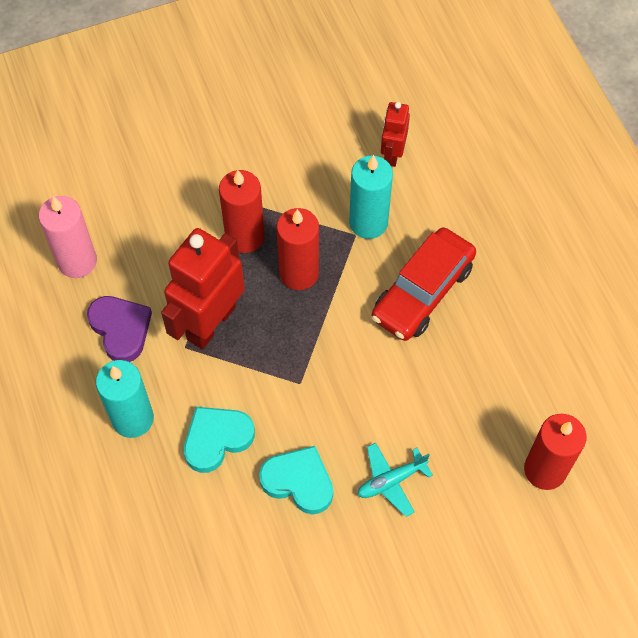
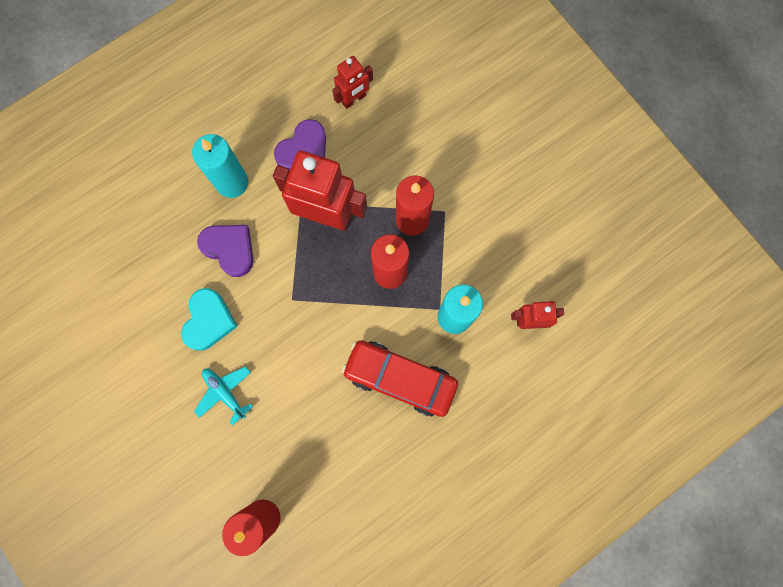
camera: 75 degrees right, 15 degrees up
pink candle [39,196,97,278] -> red robot [332,56,373,109]
turquoise heart [184,407,255,473] -> purple heart [197,225,254,277]

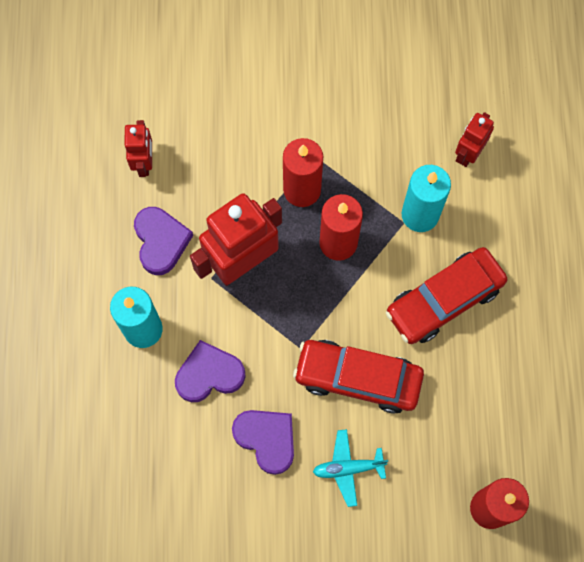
camera: 55 degrees left, 5 degrees down
turquoise heart [181,288,238,351] -> purple heart [232,410,294,475]
none -> red car [293,340,424,414]

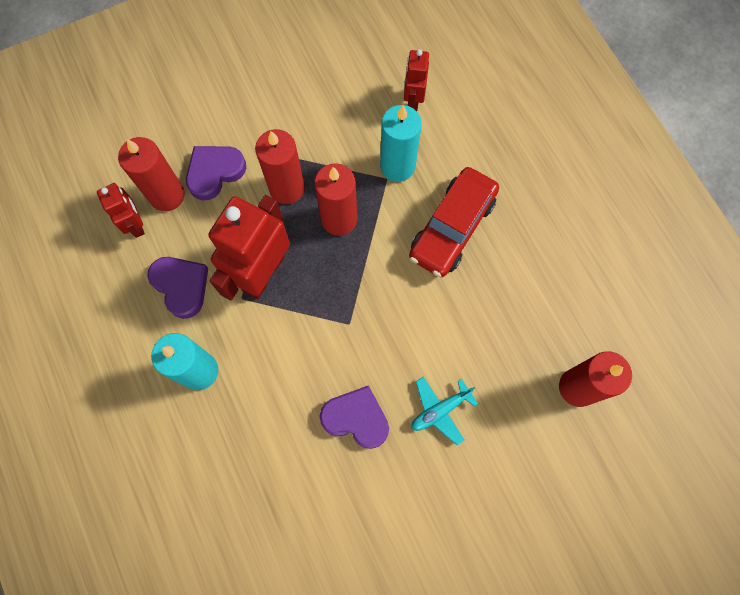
camera: 25 degrees left, 0 degrees up
purple heart [175,340,245,402] -> purple heart moved to [186,146,246,201]
red car [293,340,424,414] -> none
none -> red candle [118,137,185,211]

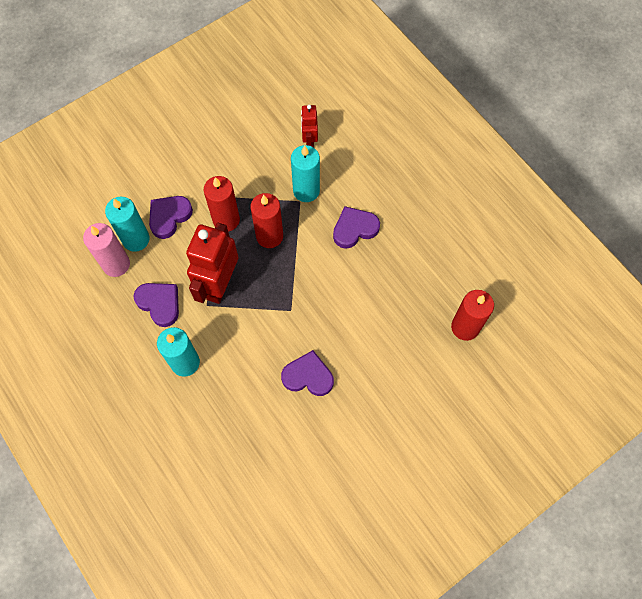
camera: 10 degrees left, 5 degrees down
red robot [97,183,145,238] -> pink candle [83,223,130,277]
red candle [118,137,185,211] -> turquoise candle [105,197,150,252]
red car [409,167,499,277] -> purple heart [333,206,380,249]
turquoise plane [411,377,478,445] -> none

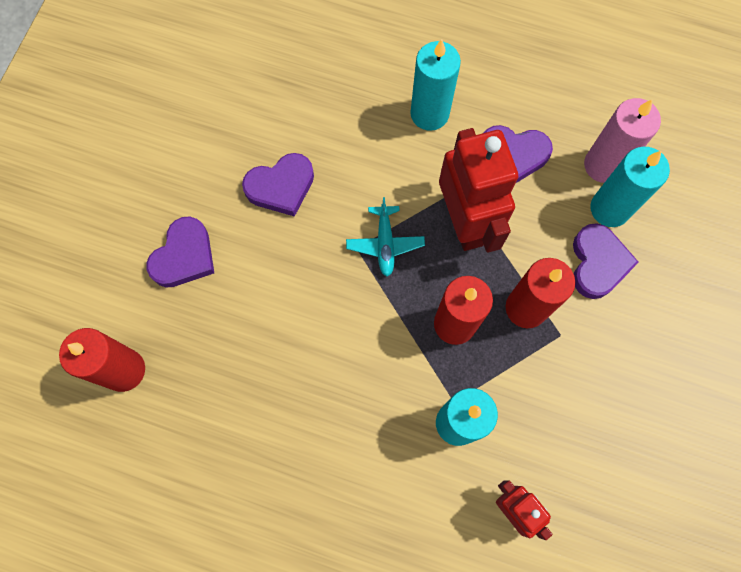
camera: 145 degrees right, 5 degrees up
purple heart [333,206,380,249] -> purple heart moved to [146,217,214,288]
none -> turquoise plane [346,197,425,277]

